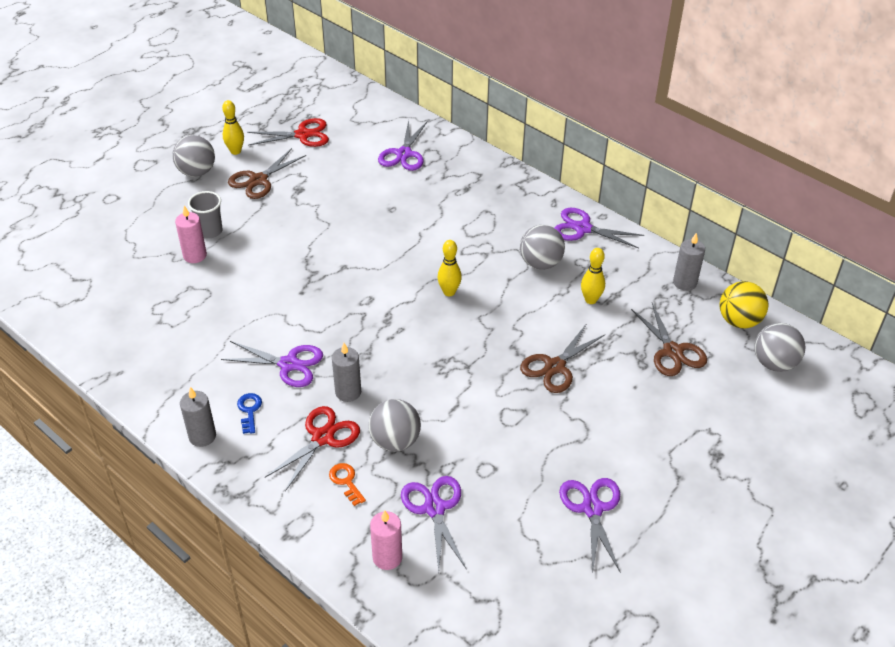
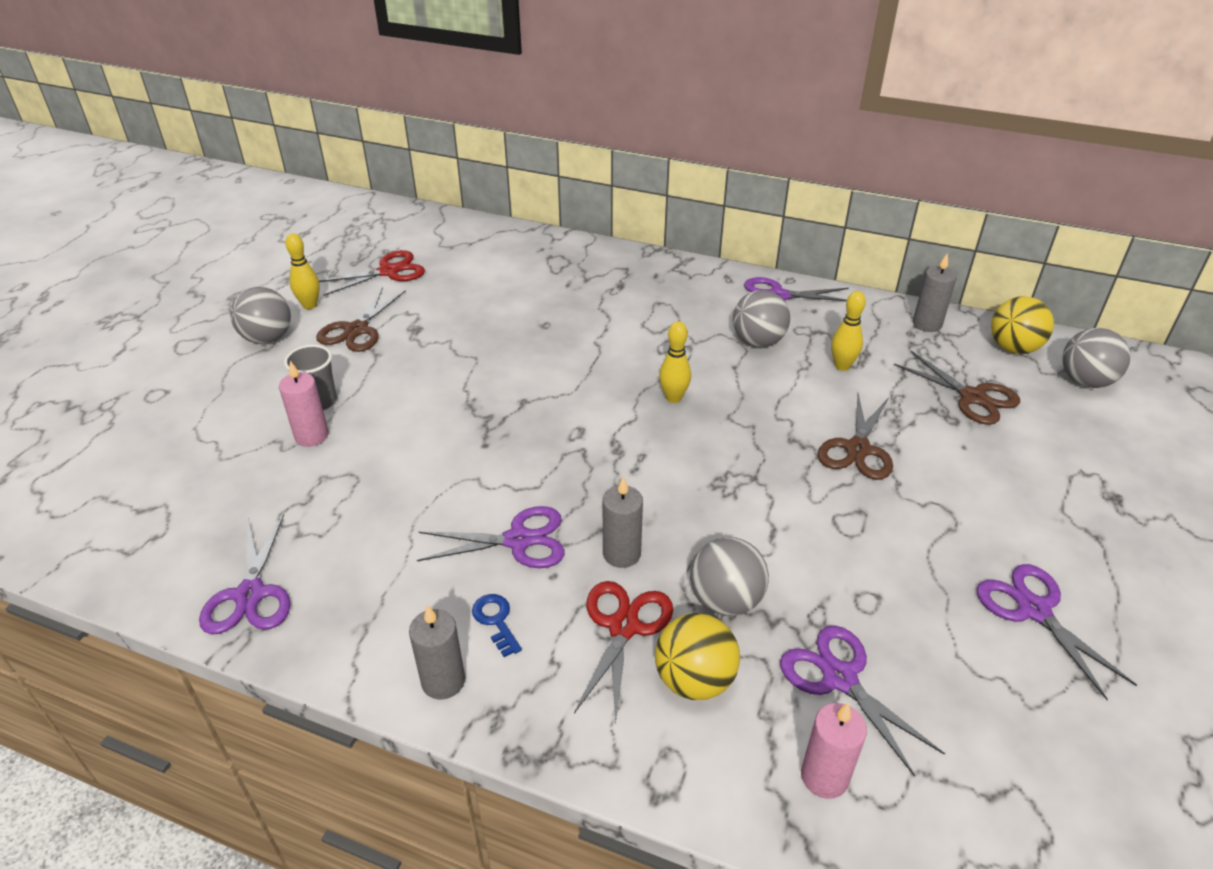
camera: 20 degrees left, 5 degrees down
orange key [329,463,366,506] -> yellow ball [655,613,740,700]
purple scissors [378,120,428,171] -> purple scissors moved to [199,514,291,635]

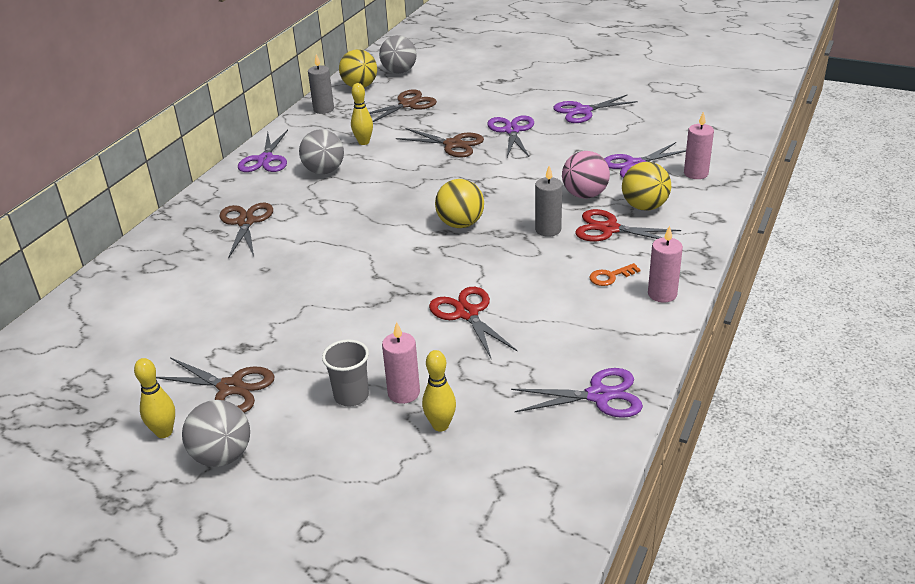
camera: 85 degrees left, 5 degrees down
red scissors [319,250,425,296] -> red scissors moved to [429,287,517,360]
grey candle [409,604,465,699] -> pink candle [648,225,683,302]
purple scissors [417,506,565,568] -> purple scissors moved to [487,115,534,157]
blue key [472,594,522,657] -> orange key [589,263,641,286]
yellow bowling pin [659,321,691,403] -> yellow bowling pin moved to [422,350,456,431]
grey ball [690,537,769,616] -> pink ball [562,151,610,199]
none -> brown scissors [219,203,273,259]
none -> yellow ball [435,179,484,228]

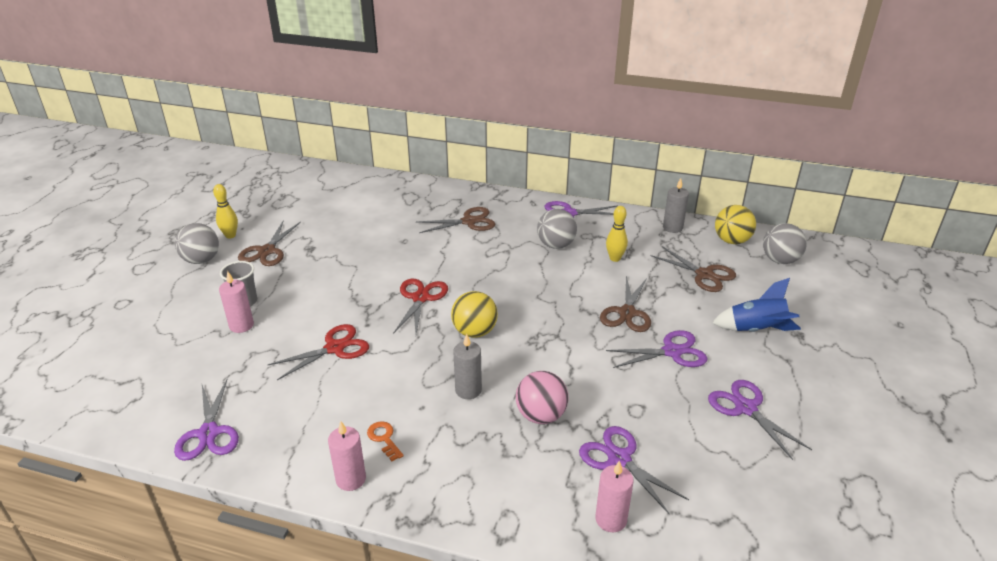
camera: 80 degrees right, 0 degrees up
yellow bowling pin [422,350,456,431] -> none
red scissors [575,209,681,241] -> red scissors moved to [393,279,448,334]
yellow ball [622,162,671,210] -> none
none -> blue rocket [712,278,801,332]

